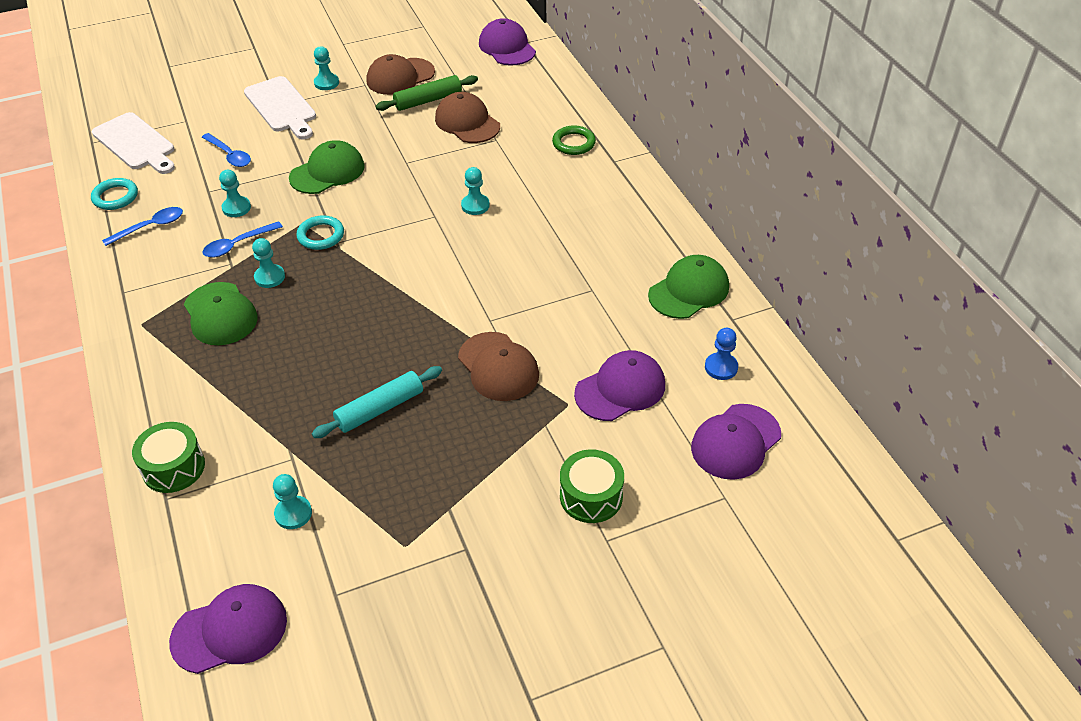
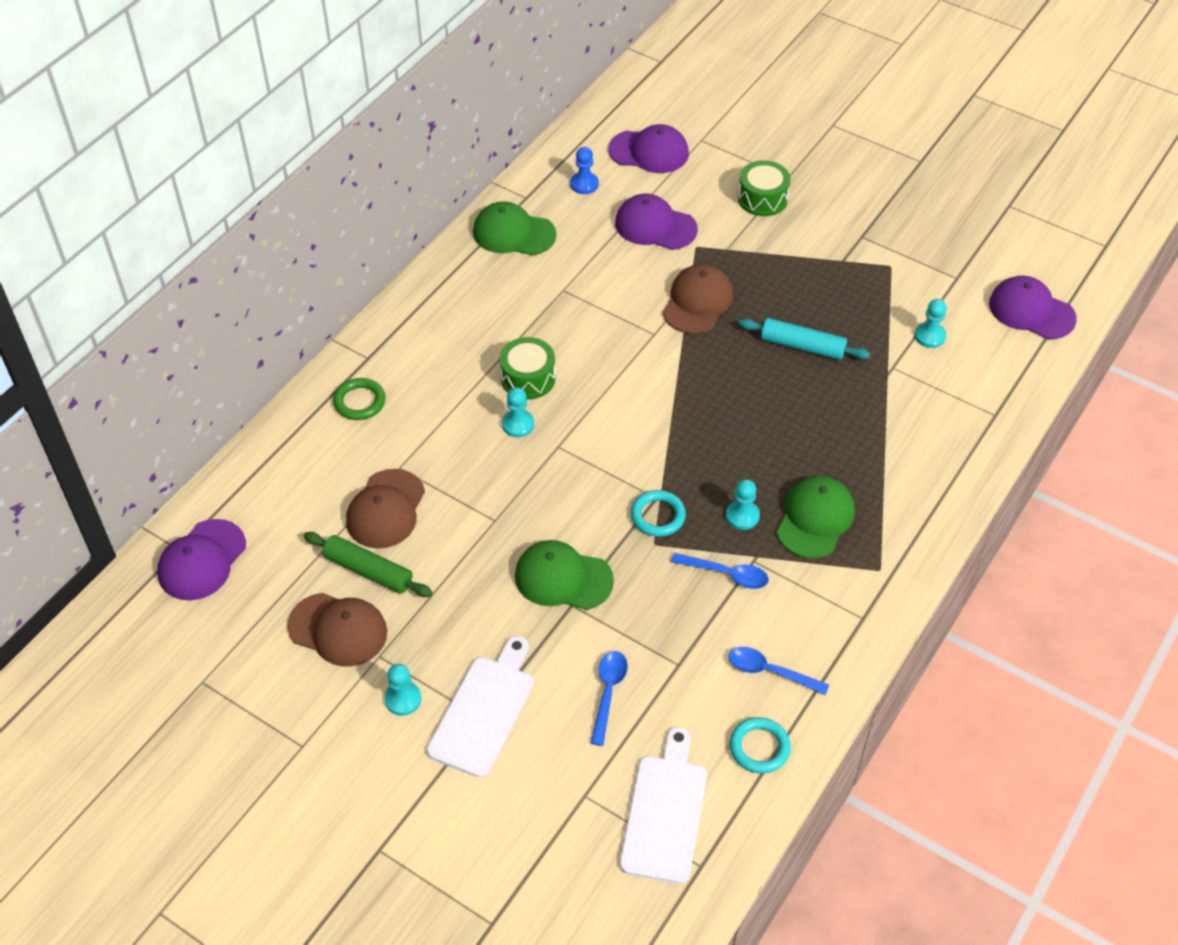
camera: 125 degrees left, 5 degrees up
green drum [132,422,205,493] -> green drum moved to [500,337,556,400]
turquoise pawn [219,170,251,217] -> none

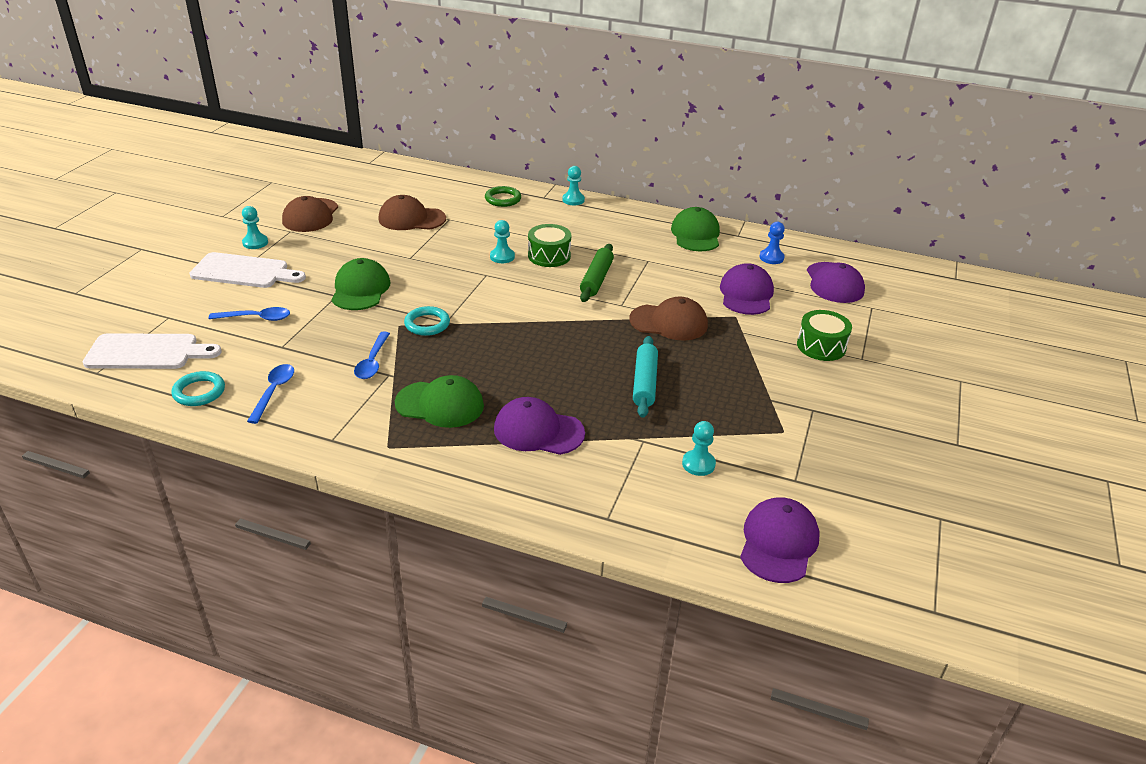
camera: 75 degrees right, 15 degrees down
purple cap [157,519,246,601] -> purple cap moved to [494,397,585,455]
green rolling pin [304,532,432,597] -> green rolling pin moved to [580,244,614,302]
turquoise pawn [726,479,760,530] -> turquoise pawn moved to [562,166,585,205]

